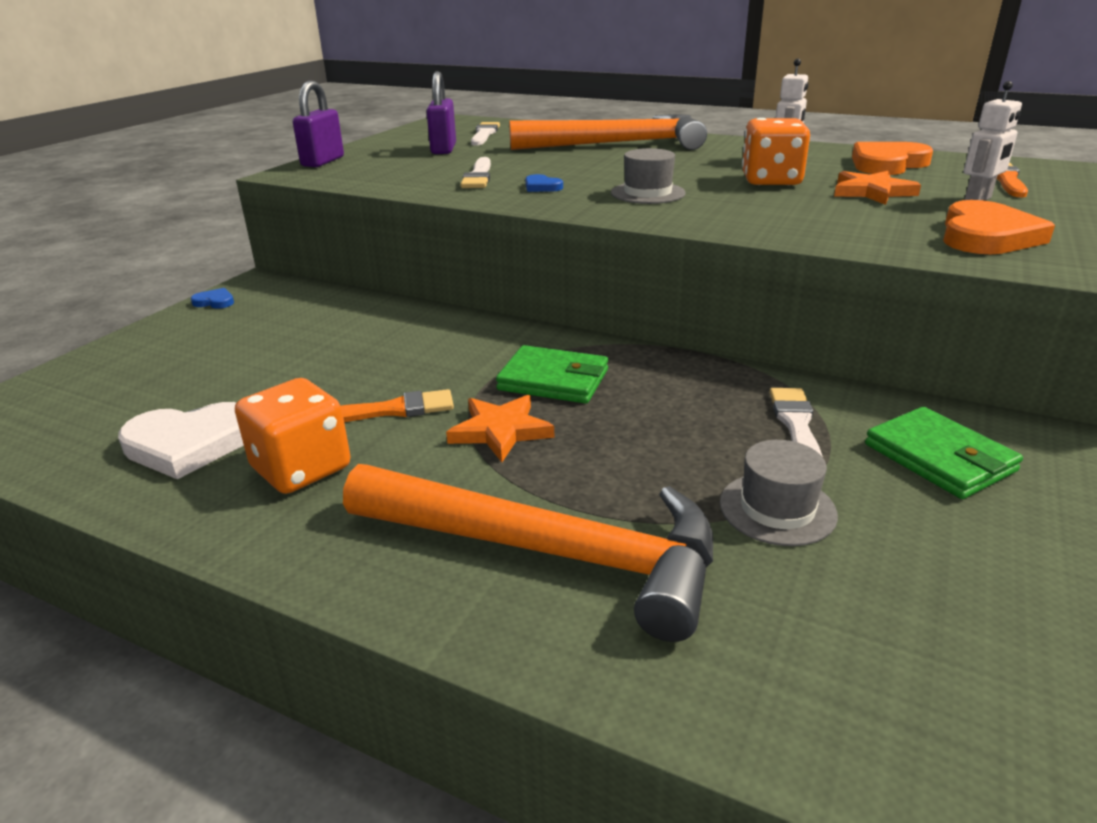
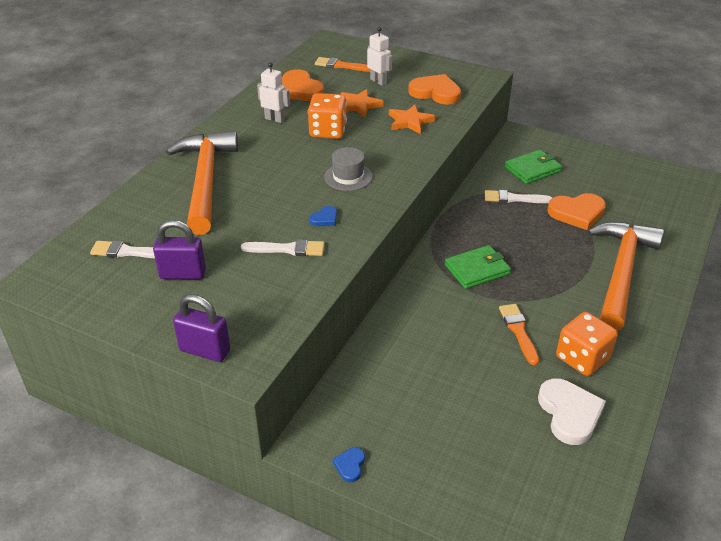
camera: 90 degrees left, 10 degrees up
orange star [446,395,554,462] -> orange star moved to [389,104,435,134]
green wallet [496,345,608,404] -> green wallet turned 45 degrees clockwise [445,245,511,289]
grey hat [720,440,838,546] -> orange heart [547,193,606,230]

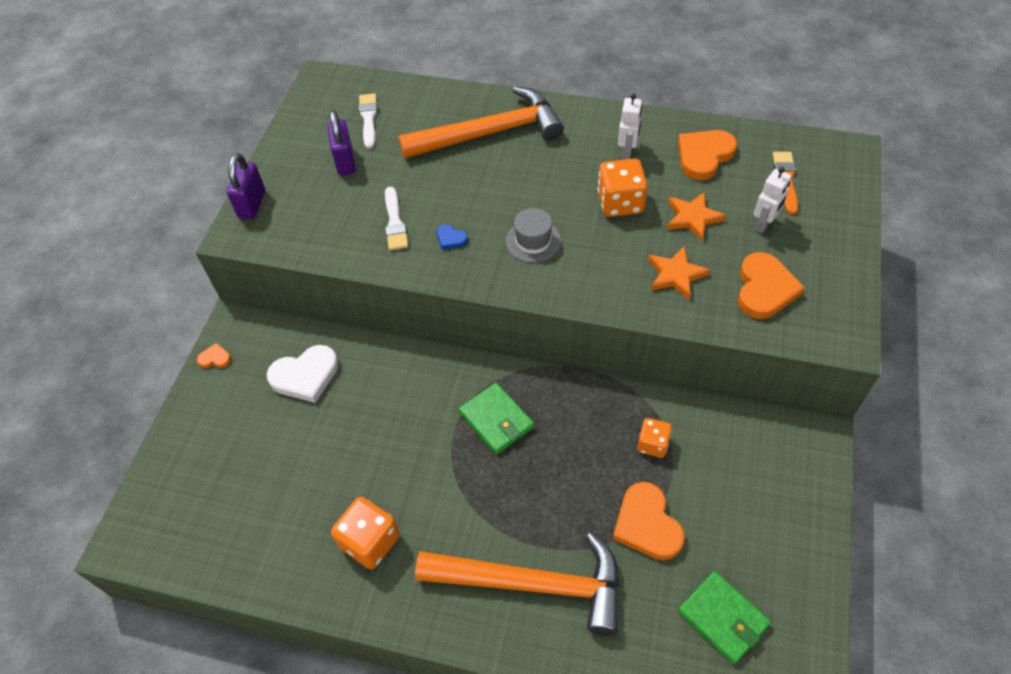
camera: 80 degrees right, 15 degrees up
blue heart [333,447,365,482] -> orange heart [197,343,231,368]
white brush [485,190,552,203] -> orange dice [637,418,672,458]
orange brush [499,304,539,365] -> none
green wallet [505,150,562,184] -> green wallet moved to [678,571,771,664]
white heart [538,378,606,445] -> white heart moved to [267,345,338,403]

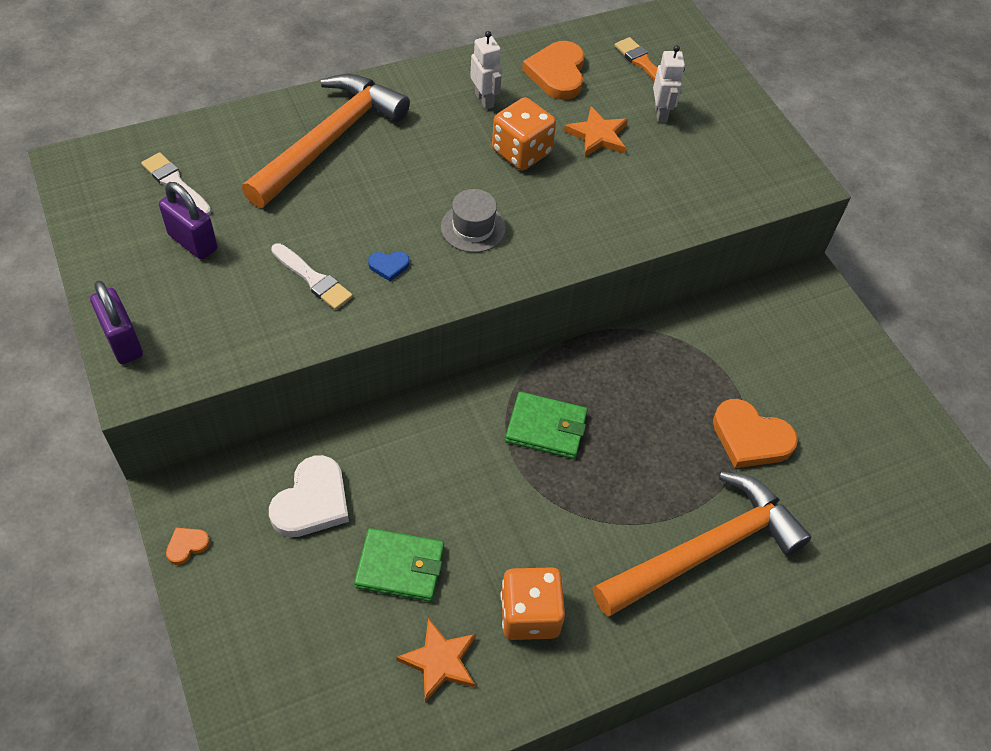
camera: 45 degrees left, 0 degrees up
orange dice [637,418,672,458] -> none
orange star [648,246,710,300] -> orange star moved to [396,618,476,702]
green wallet [678,571,771,664] -> green wallet moved to [354,528,444,602]
orange heart [738,252,805,319] -> none

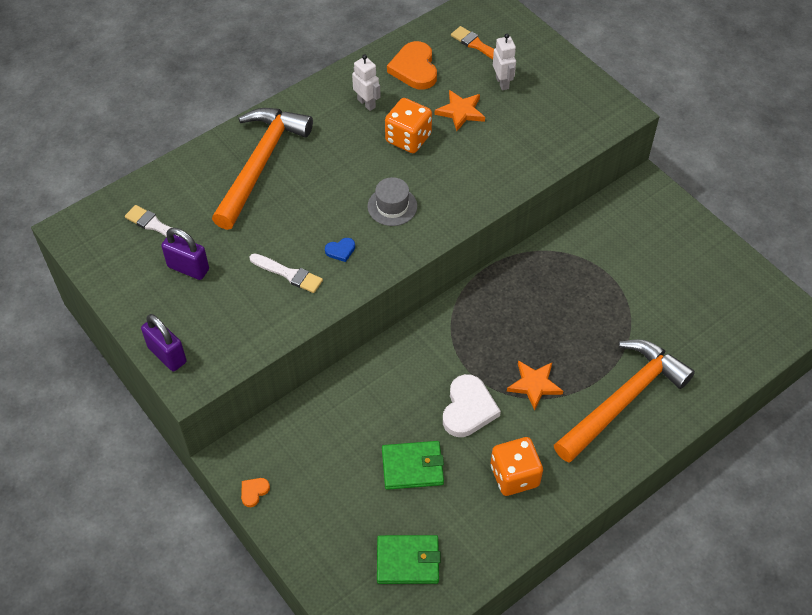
camera: 10 degrees left, 0 degrees up
white heart [269,455,349,537] -> white heart moved to [443,374,501,437]
orange star [396,618,476,702] -> orange star moved to [507,360,563,411]
green wallet [505,392,588,459] -> green wallet moved to [377,535,441,584]
orange heart [713,399,798,468] -> none

